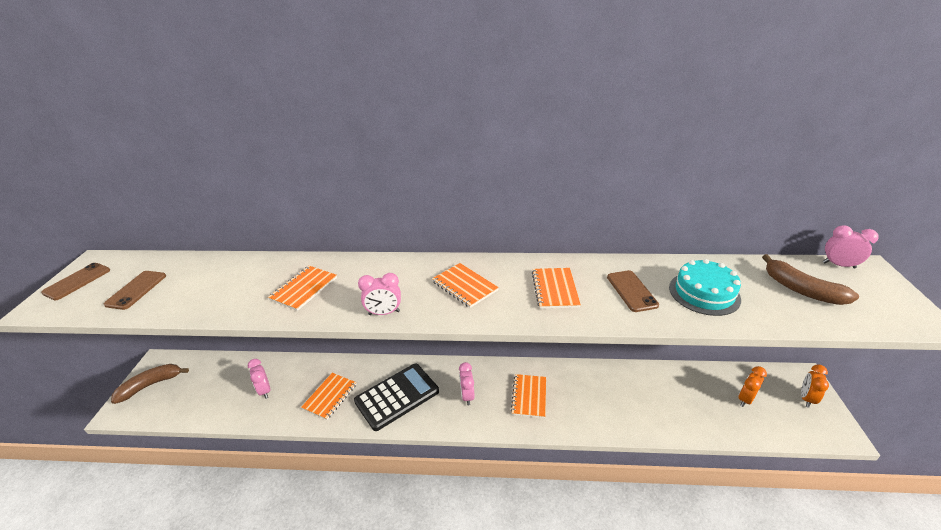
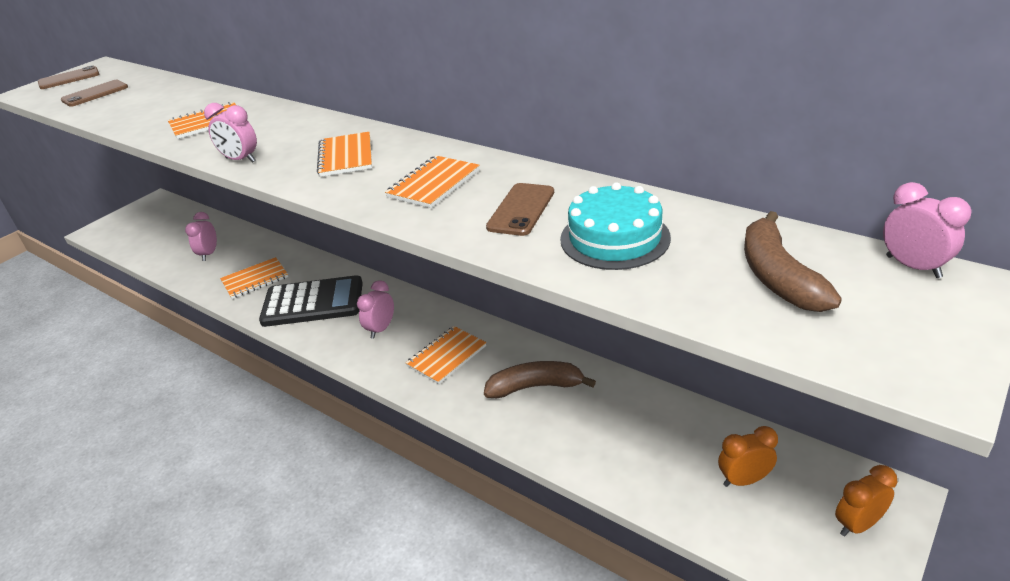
camera: 35 degrees right, 0 degrees up
brown banana [111,364,189,404] -> brown banana moved to [484,361,596,398]

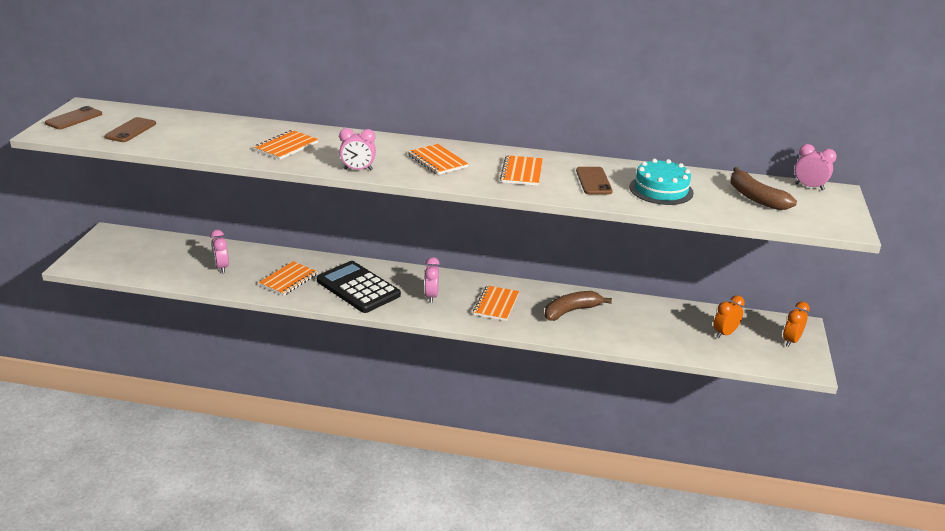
camera: 30 degrees left, 5 degrees down
black calculator [259,275,363,327] -> black calculator turned 105 degrees counterclockwise [317,261,401,313]

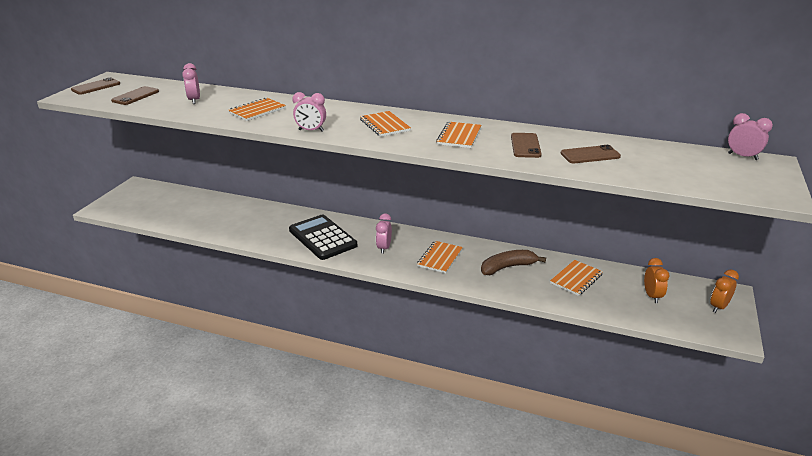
camera: 10 degrees right, 0 degrees up
pink clock [210,230,229,273] -> pink clock moved to [182,63,200,104]
orange notebook [259,261,318,296] -> orange notebook moved to [550,260,603,296]
turquoise cake [630,159,694,205] -> brown phone [560,145,621,163]
orange clock [713,295,745,338] -> orange clock turned 120 degrees clockwise [644,258,669,303]
brown banana [731,167,797,210] -> none

